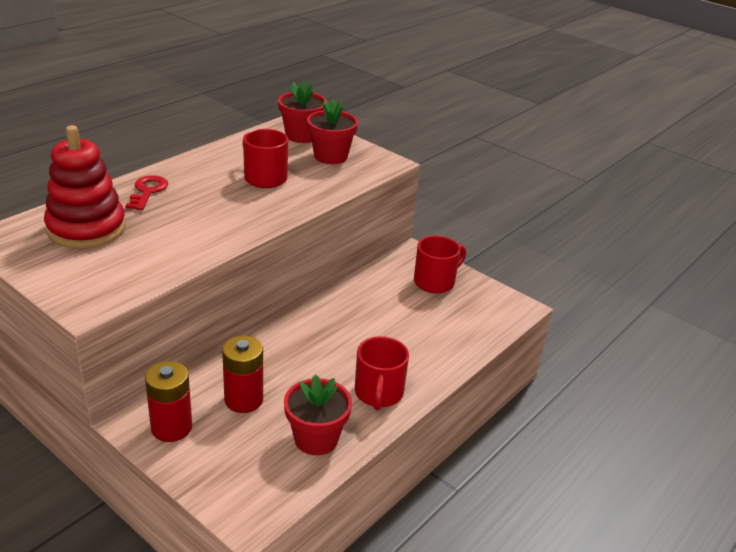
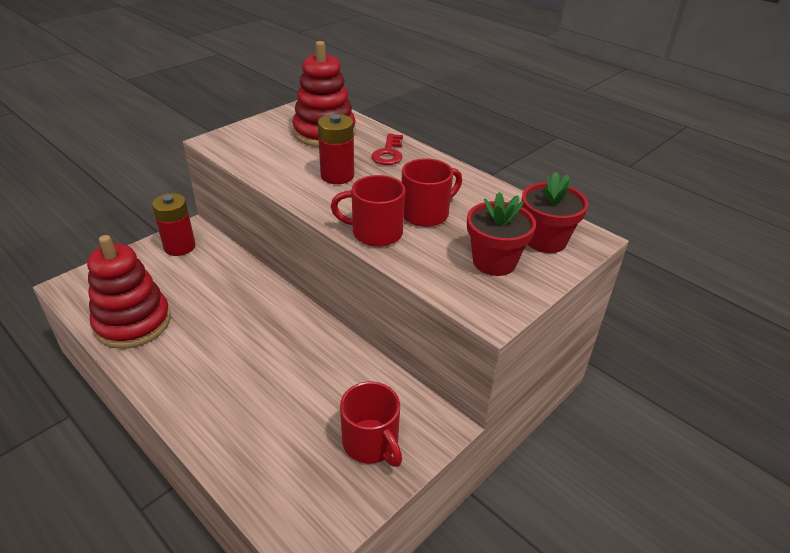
camera: 95 degrees right, 5 degrees up
red key [125,175,168,210] -> red key turned 90 degrees clockwise [371,134,403,165]
red battery [222,336,263,413] -> red battery moved to [318,114,354,184]
red flower pot [284,374,352,455] -> red stacking toy [87,235,171,349]
red mug [355,336,409,411] -> red mug moved to [330,175,405,247]

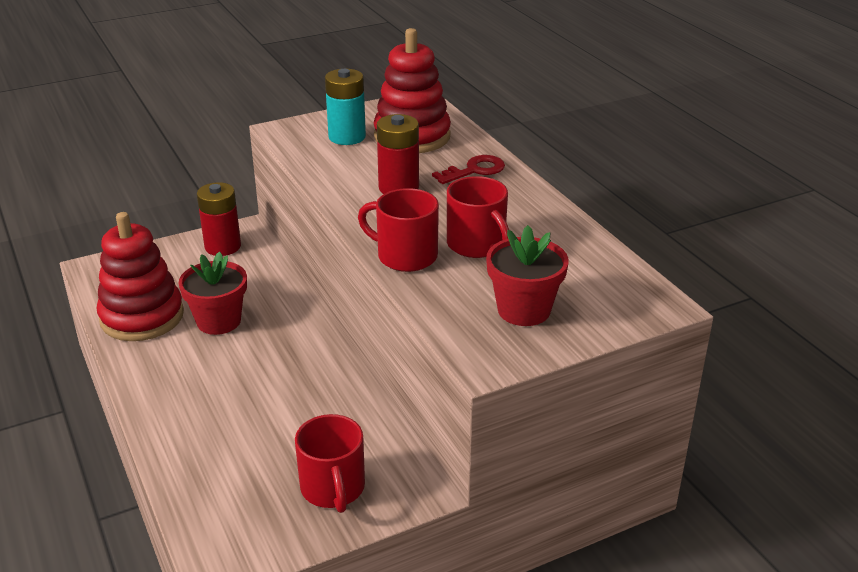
camera: 20 degrees right, 5 degrees down
red key [371,134,403,165] -> red key turned 150 degrees counterclockwise [432,155,505,184]
red mug [402,158,462,227] -> red mug turned 75 degrees clockwise [447,176,509,258]
red flower pot [521,172,588,253] -> red flower pot moved to [179,252,247,335]
none -> turquoise battery [325,69,366,145]

